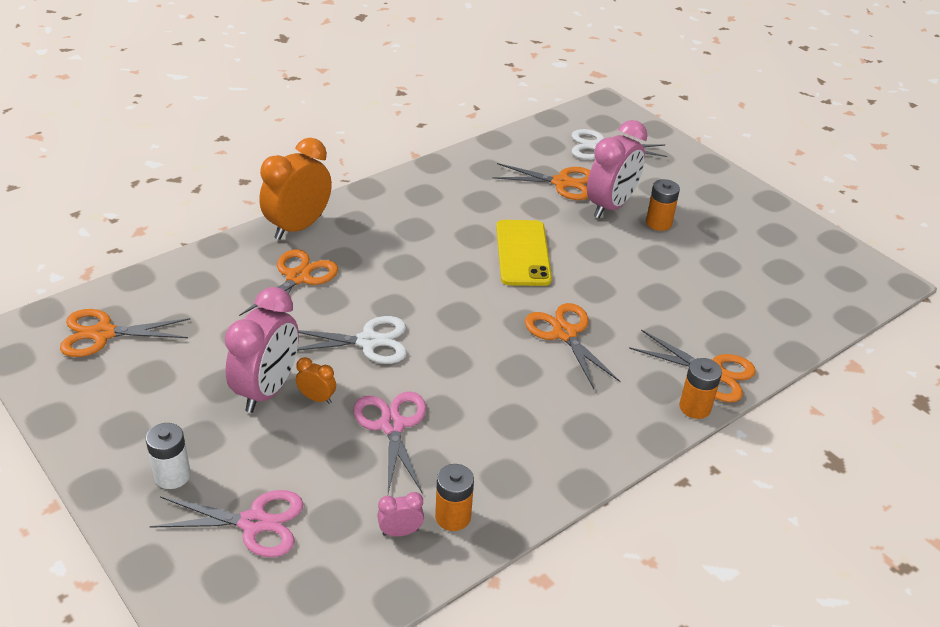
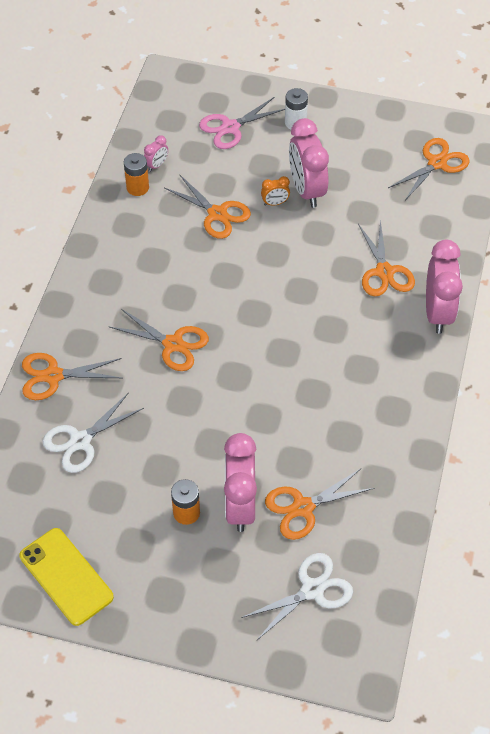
camera: 145 degrees right, 15 degrees up
orange clock [259,138,332,240] -> pink clock [426,240,463,334]
white scissors [297,316,407,364] -> white scissors moved to [42,392,144,473]
pink scissors [353,392,426,493] -> orange scissors [165,174,251,239]
yellow phone [496,220,552,286] -> yellow phone moved to [19,528,114,626]
orange battery [679,358,722,419] -> none

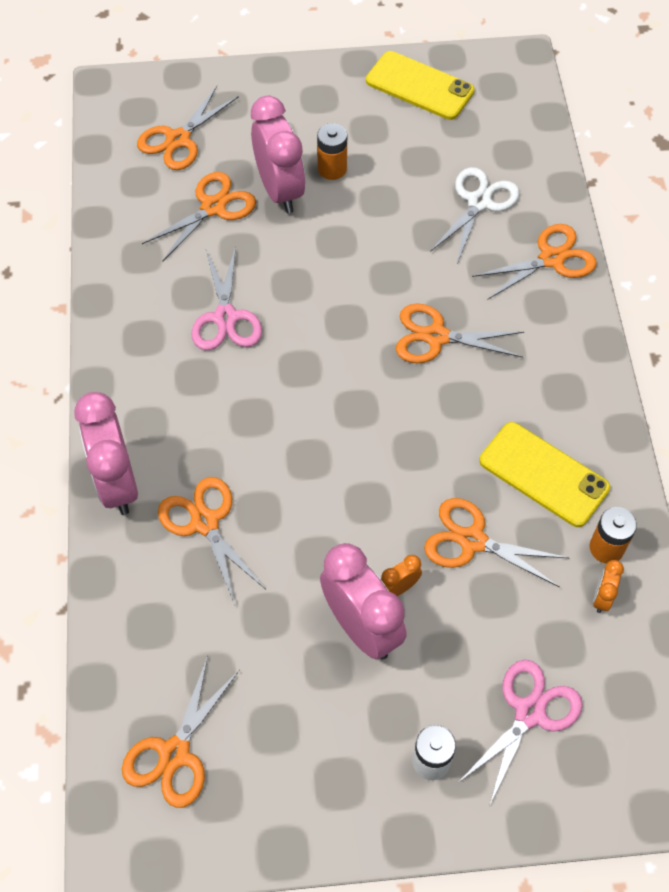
camera: 160 degrees right, 5 degrees up
pink clock [144,135,168,172] -> orange clock [593,560,624,613]
white scissors [241,553,353,640] -> orange scissors [137,86,239,170]
none -> pink scissors [191,246,262,350]
none -> yellow phone [479,422,610,527]

